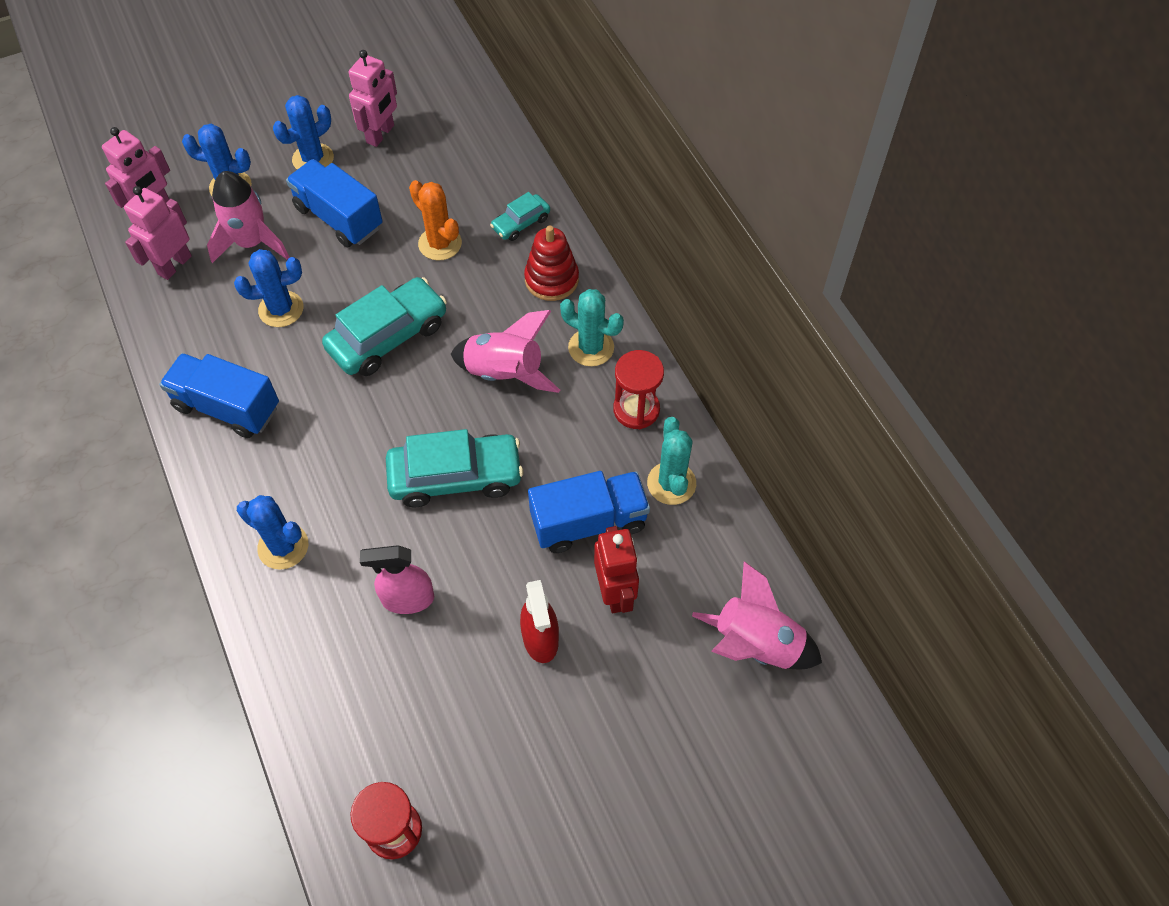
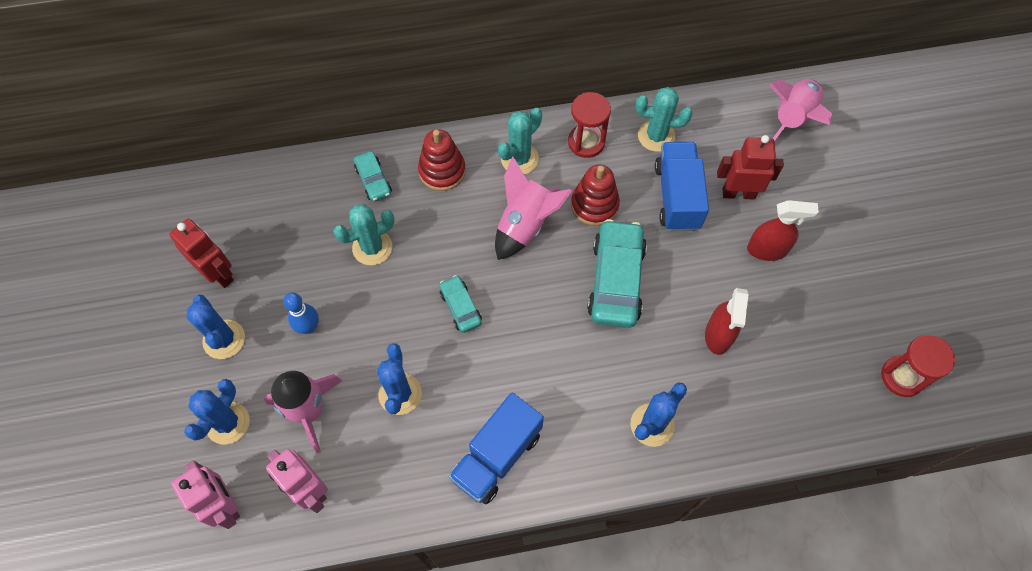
camera: 75 degrees left, 5 degrees up
blue truck [286,159,383,247] -> blue bowling pin [283,292,319,334]
turquoise car [322,277,447,376] -> turquoise car [439,275,482,333], size x0.52
pink robot [349,50,397,147] -> red robot [169,219,234,288]
pink spray bottle [360,545,434,614] -> red spray bottle [705,288,749,355]
orange cactus [409,180,462,261] -> turquoise cactus [333,204,394,265]
none -> red stacking toy [571,165,620,226]

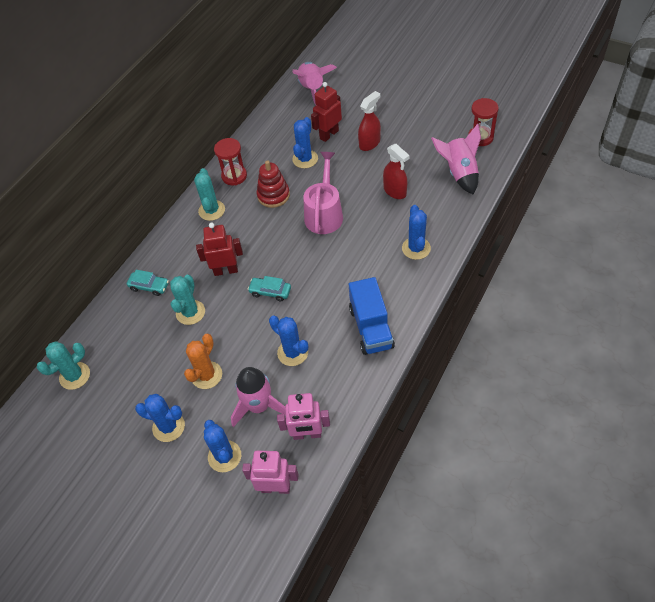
camera: 45 degrees left, 10 degrees down
red robot [169,219,234,288] -> red robot moved to [196,223,243,276]
blue bowling pin [283,292,319,334] -> orange cactus [184,334,222,389]
red stacking toy [418,129,466,191] -> none
pink rocket [495,157,572,260] -> pink rocket moved to [431,124,481,195]
turquoise car [587,219,647,328] -> pink watering can [303,152,343,234]
turquoise cactus [635,87,692,152] -> turquoise cactus moved to [37,341,90,390]
blue truck [655,142,709,231] -> blue cactus [292,117,318,168]

